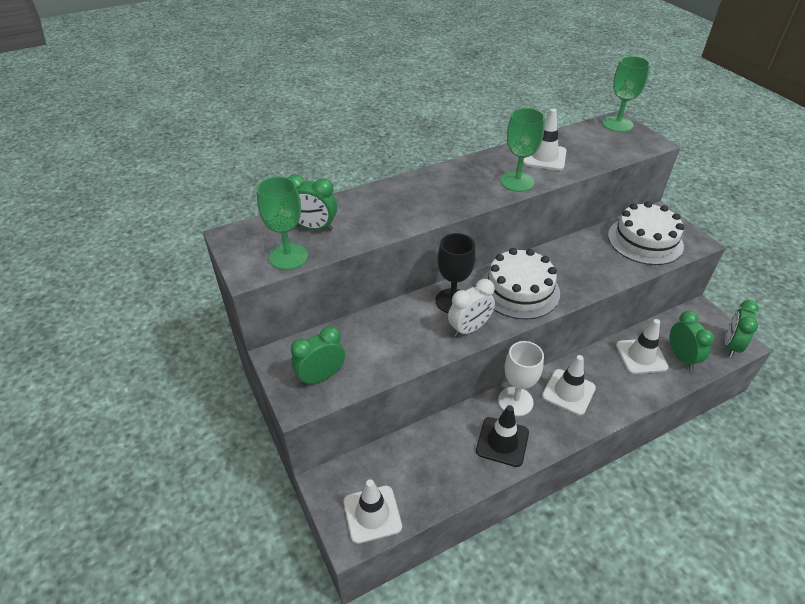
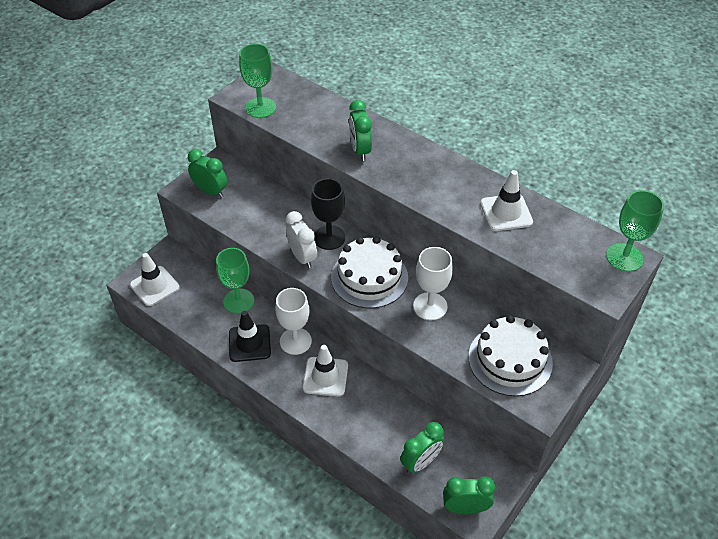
camera: 65 degrees right, 5 degrees up
green clock [288,174,337,231] -> green clock moved to [349,100,372,161]
white clock [448,279,495,337] -> white clock turned 150 degrees counterclockwise [286,211,317,268]
green goblet [501,108,545,192] -> green goblet moved to [216,248,254,314]
white traffic cone [616,319,669,374] -> none
none -> white goblet [413,247,453,320]

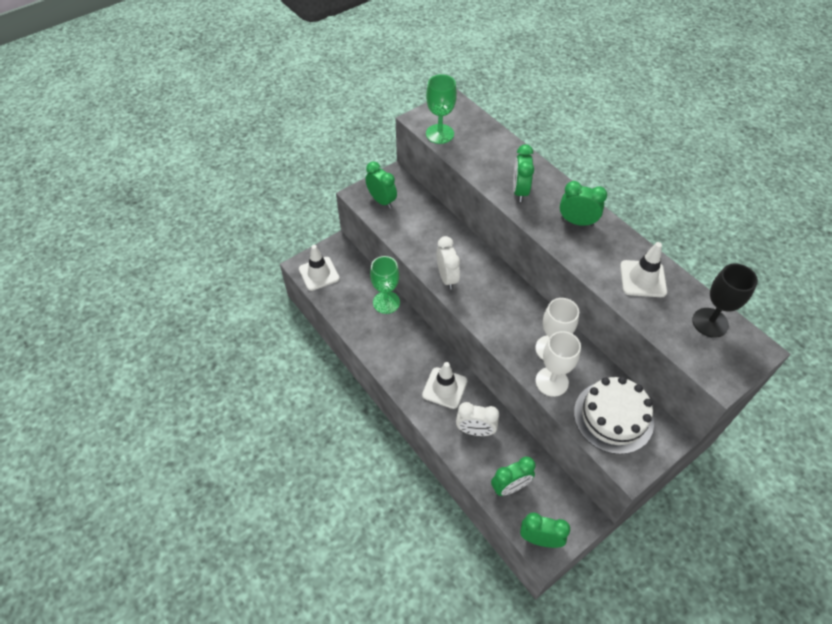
camera: 15 degrees right, 5 degrees up
black traffic cone [229,311,271,362] -> none
white goblet [275,288,312,355] -> white goblet moved to [535,331,581,397]
black goblet [311,178,345,250] -> black goblet moved to [692,264,758,338]
white cake [331,236,408,308] -> none
green goblet [606,190,664,272] -> none
none -> white clock [456,402,499,436]
none -> green clock [560,181,607,226]

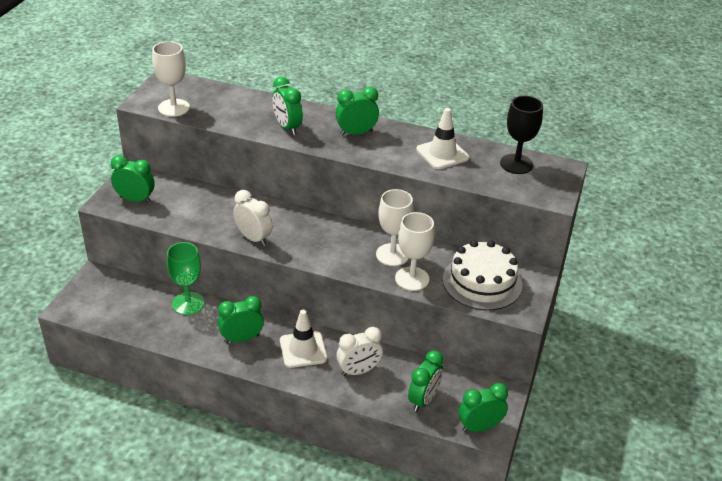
camera: 35 degrees left, 15 degrees down
white traffic cone [299,245,340,291] -> none
green goblet [426,74,457,144] -> white goblet [152,41,190,117]
none -> green clock [218,296,264,343]

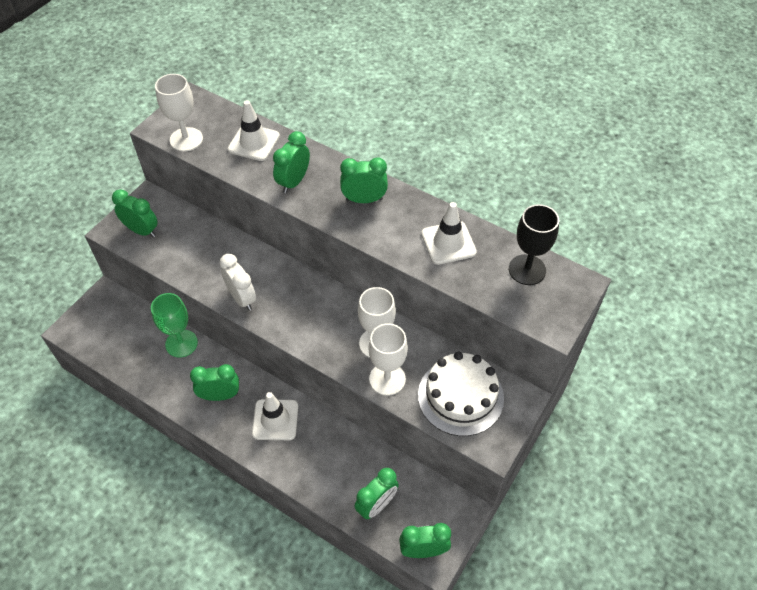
camera: 15 degrees right, 15 degrees up
green clock [272,77,303,135] -> green clock turned 45 degrees clockwise [273,131,310,193]
white clock [336,327,383,376] -> none
none -> white traffic cone [228,100,280,161]

